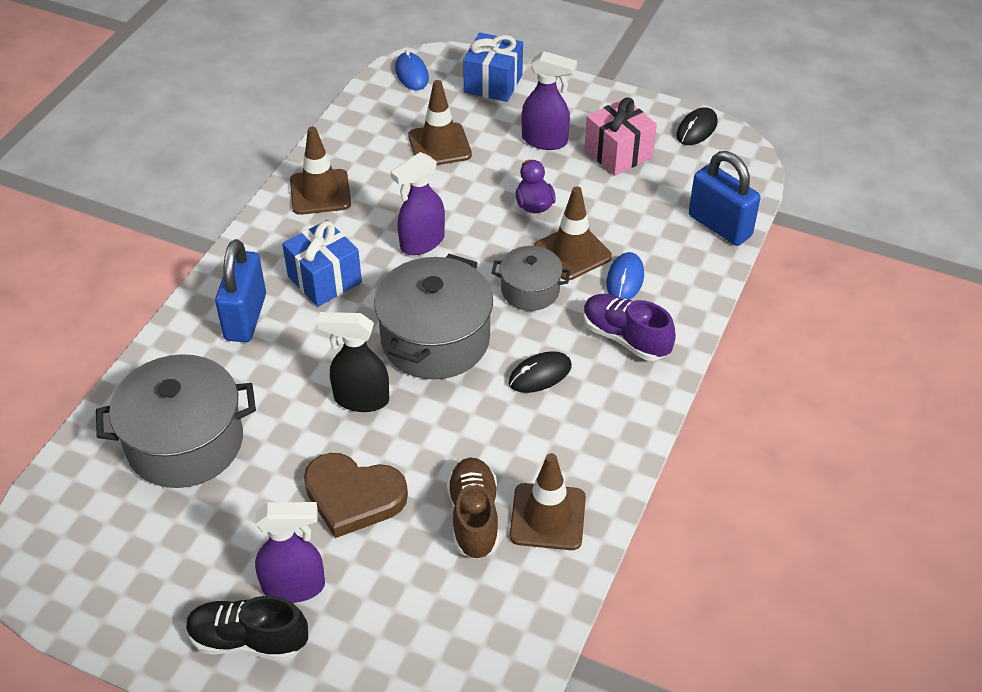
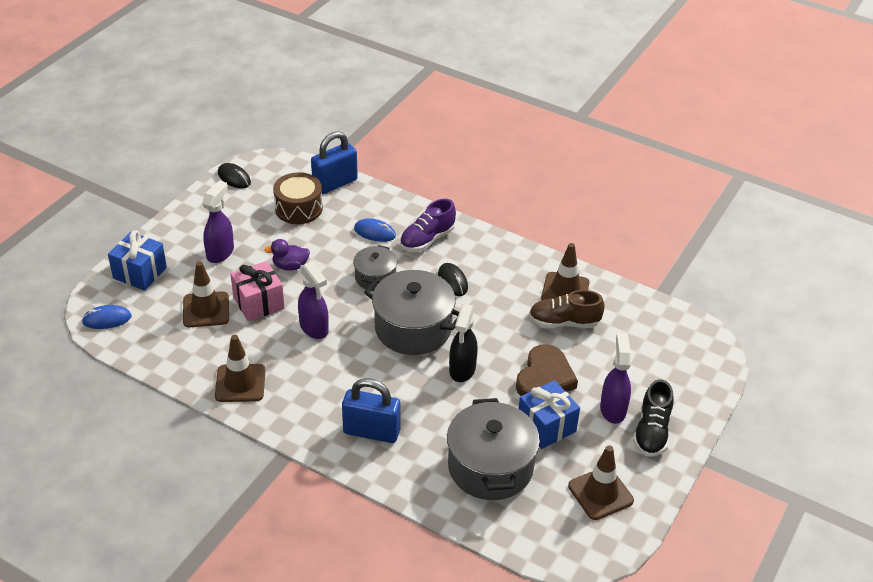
camera: 85 degrees left, 5 degrees down
blue gift [282,220,362,307] -> blue gift moved to [518,380,580,449]
brown traffic cone [534,186,612,280] -> brown traffic cone moved to [568,445,634,520]
pink gift [584,97,657,176] -> pink gift moved to [230,261,285,322]
none -> brown drum [273,172,323,224]

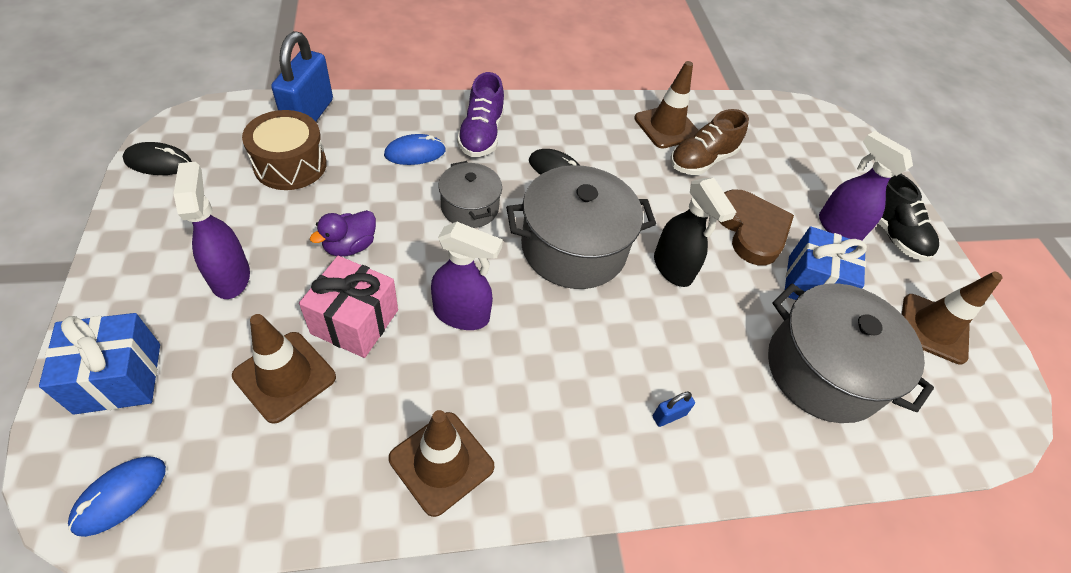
camera: 45 degrees left, 10 degrees up
blue padlock [342,378,401,443] -> blue padlock [653,392,695,427], size x0.42

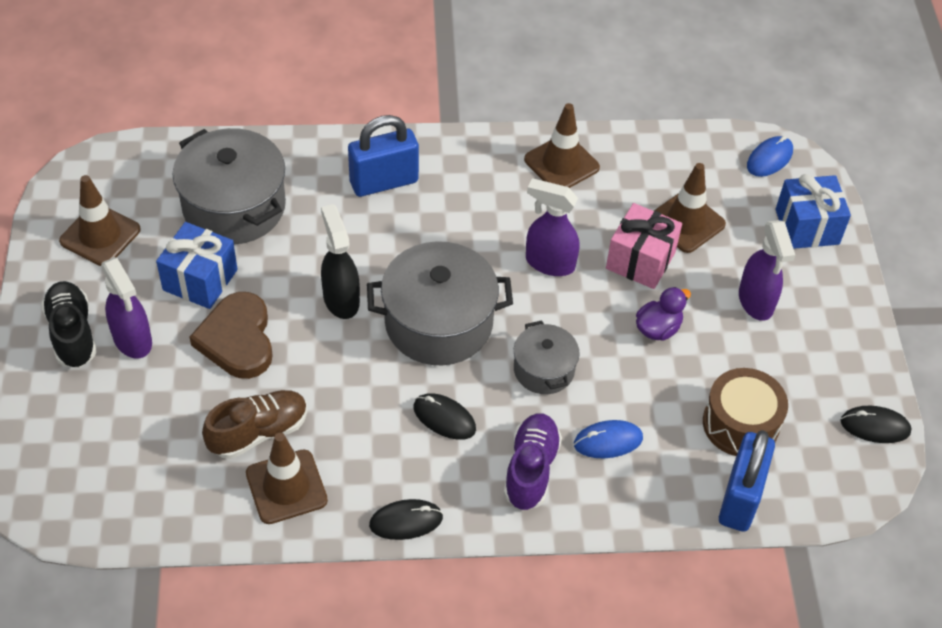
camera: 170 degrees left, 0 degrees up
blue padlock [653,392,695,427] -> blue padlock [348,115,419,197], size x2.37
none -> black mouse [369,499,443,540]

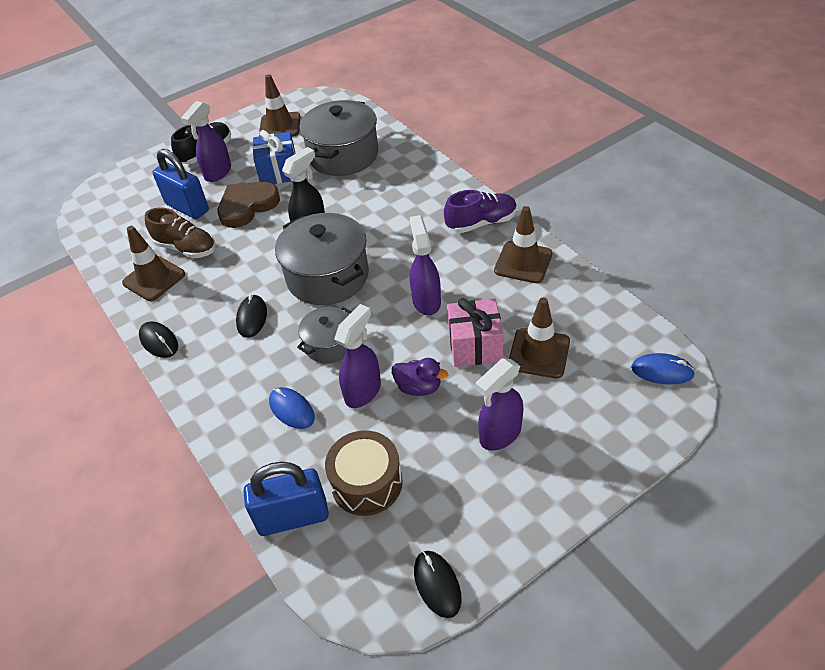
camera: 65 degrees right, 5 degrees down
blue padlock [348,115,419,197] -> blue padlock moved to [153,149,209,219]
purple shoe [504,413,562,510] -> purple shoe moved to [444,190,517,233]
blue gift [776,174,851,249] -> none
none -> purple spray bottle [334,304,381,408]

